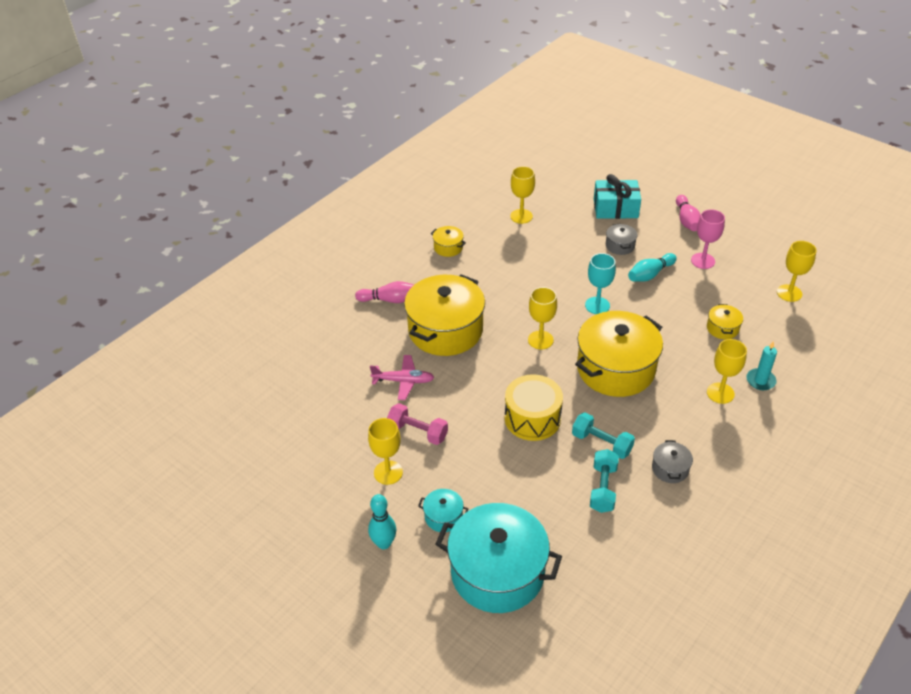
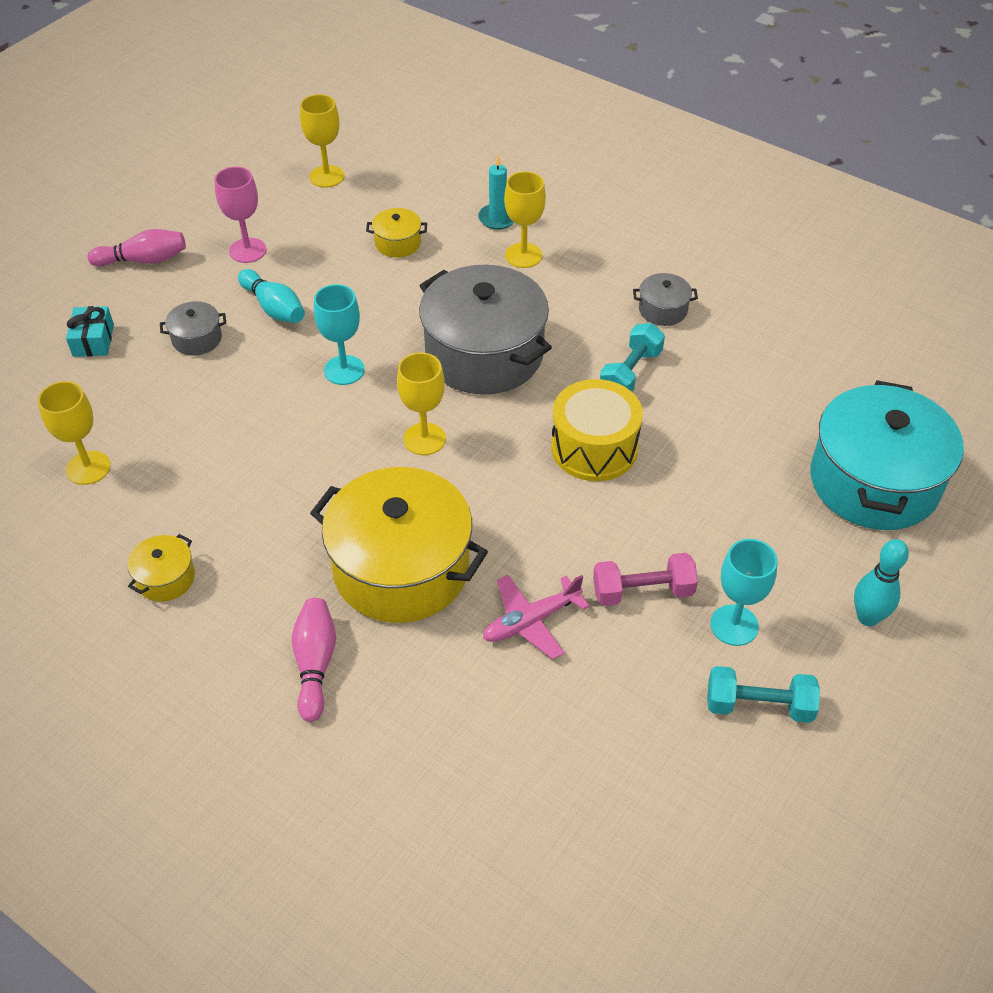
camera: 95 degrees left, 5 degrees up
yellow goblet [368,418,403,485] -> turquoise goblet [710,539,777,646]
pink plane [370,355,435,400] -> pink plane turned 120 degrees counterclockwise [483,575,589,659]
pink dumbbell [387,403,448,445] -> pink dumbbell turned 60 degrees clockwise [593,553,698,606]
turquoise pot [418,489,469,532] -> none
yellow pot [575,311,663,397] -> grey pot [419,265,552,395]
turquoise dumbbell [590,449,619,513] -> turquoise dumbbell moved to [707,666,820,723]
turquoise gift [594,174,641,219] -> turquoise gift [66,306,114,357], size x0.60

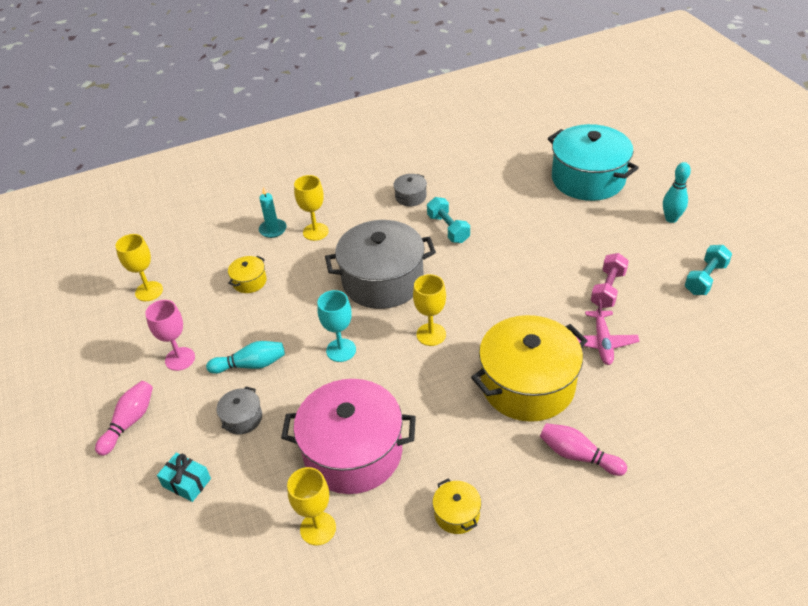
camera: 55 degrees left, 5 degrees down
yellow drum [551,379,643,481] -> none
turquoise goblet [710,539,777,646] -> none
none -> pink pot [281,379,416,494]

